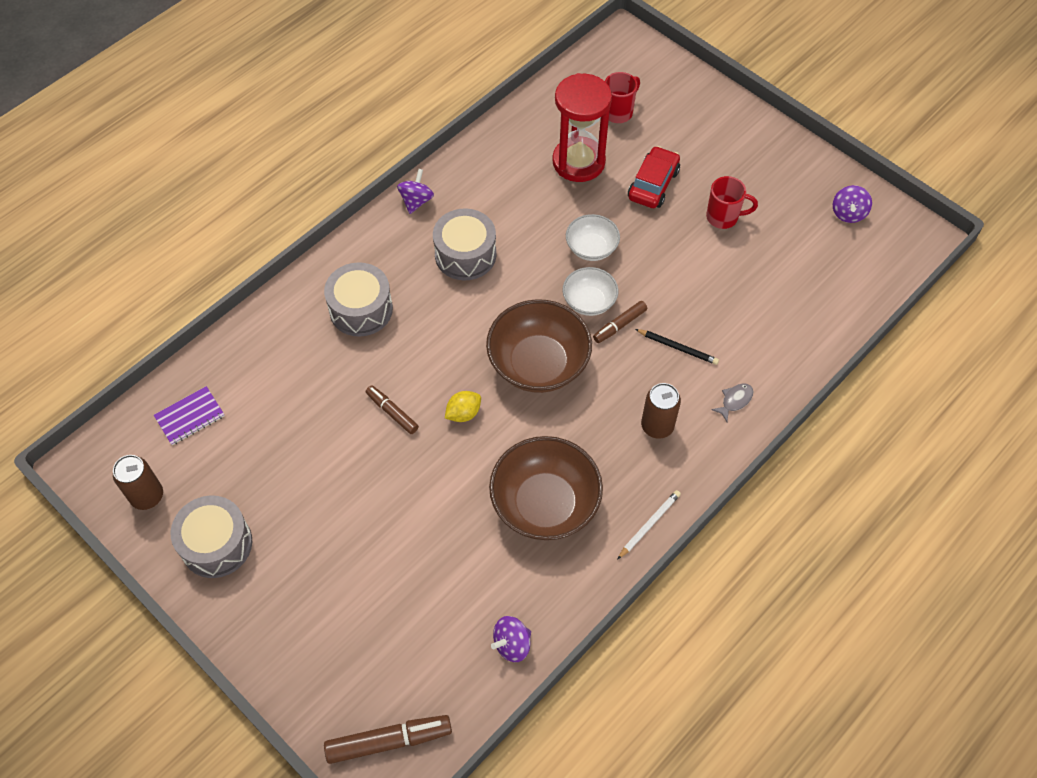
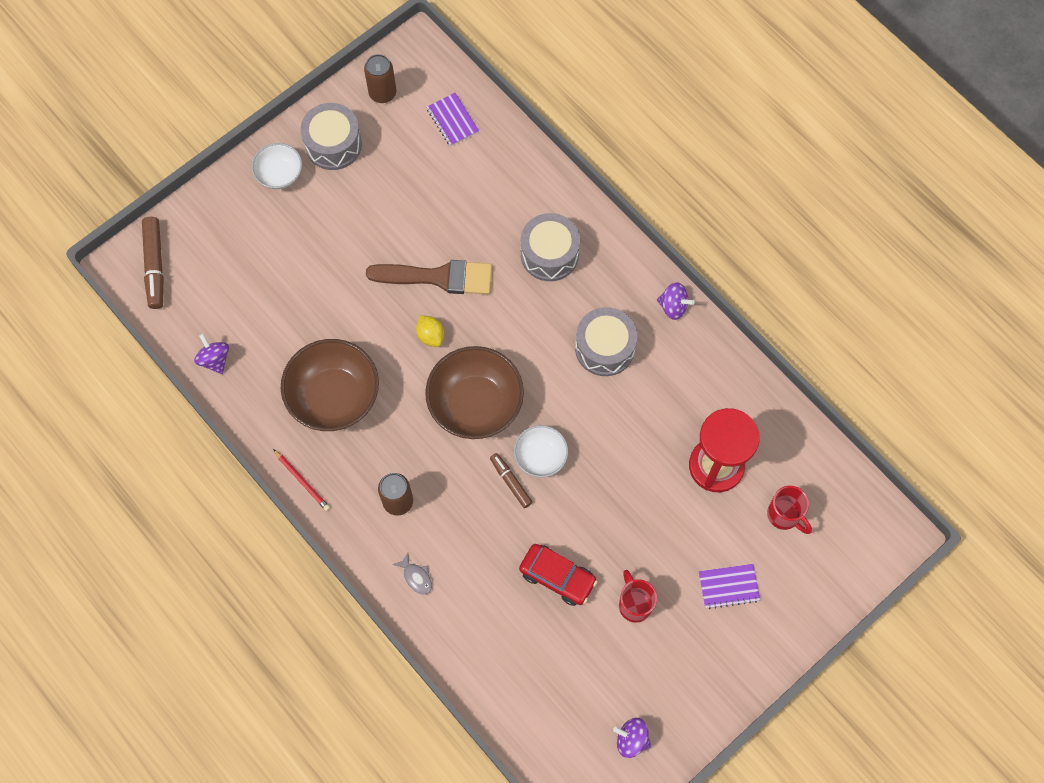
camera: 95 degrees right, 10 degrees up
brown marker [366,385,419,434] -> brown brush [366,260,492,294]
white bowl [566,214,620,261] -> white bowl moved to [251,143,302,189]
white pencil [617,490,681,560] -> red pencil [273,449,330,511]
red car [628,146,680,208] -> red car moved to [519,544,598,606]
black pencil [635,329,719,365] -> none
red mug [706,176,758,229] -> red mug turned 150 degrees clockwise [619,570,657,623]
none -> purple notebook [699,564,760,609]

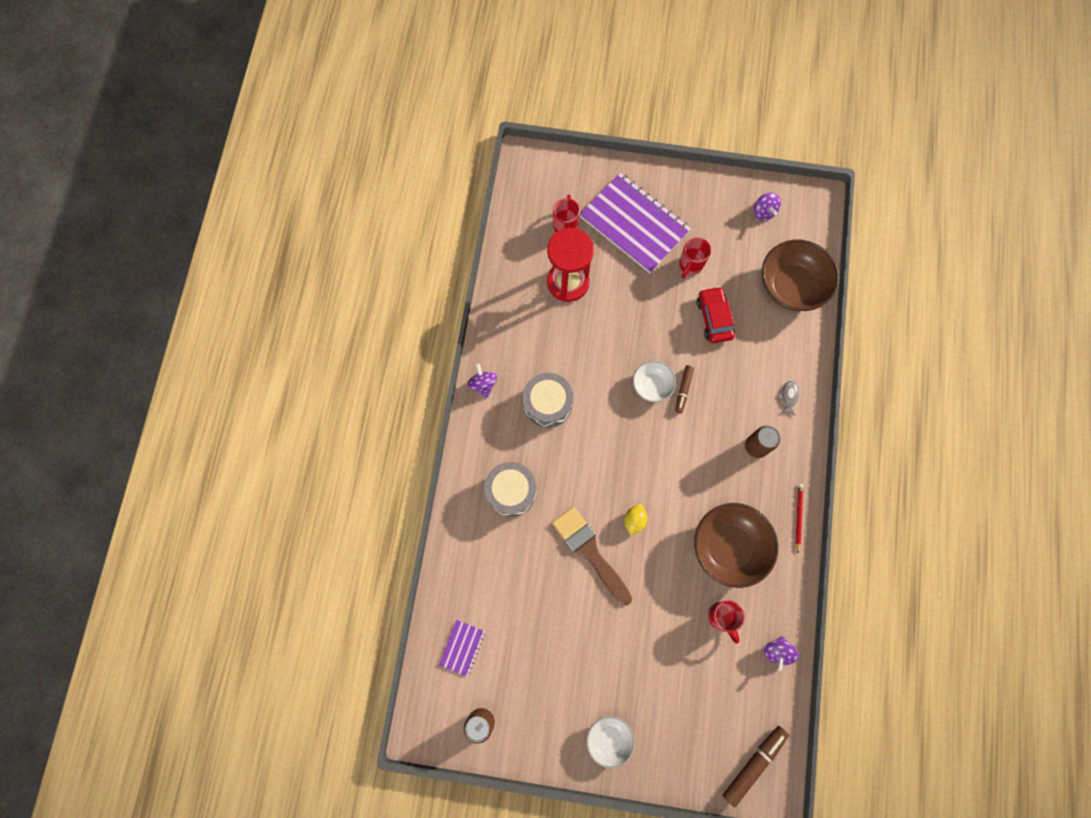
camera: 130 degrees left, 5 degrees up
grey drum [300,103,362,170] -> none
brown bowl [425,346,524,439] -> brown bowl moved to [762,240,839,311]
purple notebook [699,564,760,609] -> purple notebook [580,173,691,273], size x2.28
none -> red mug [708,601,745,644]

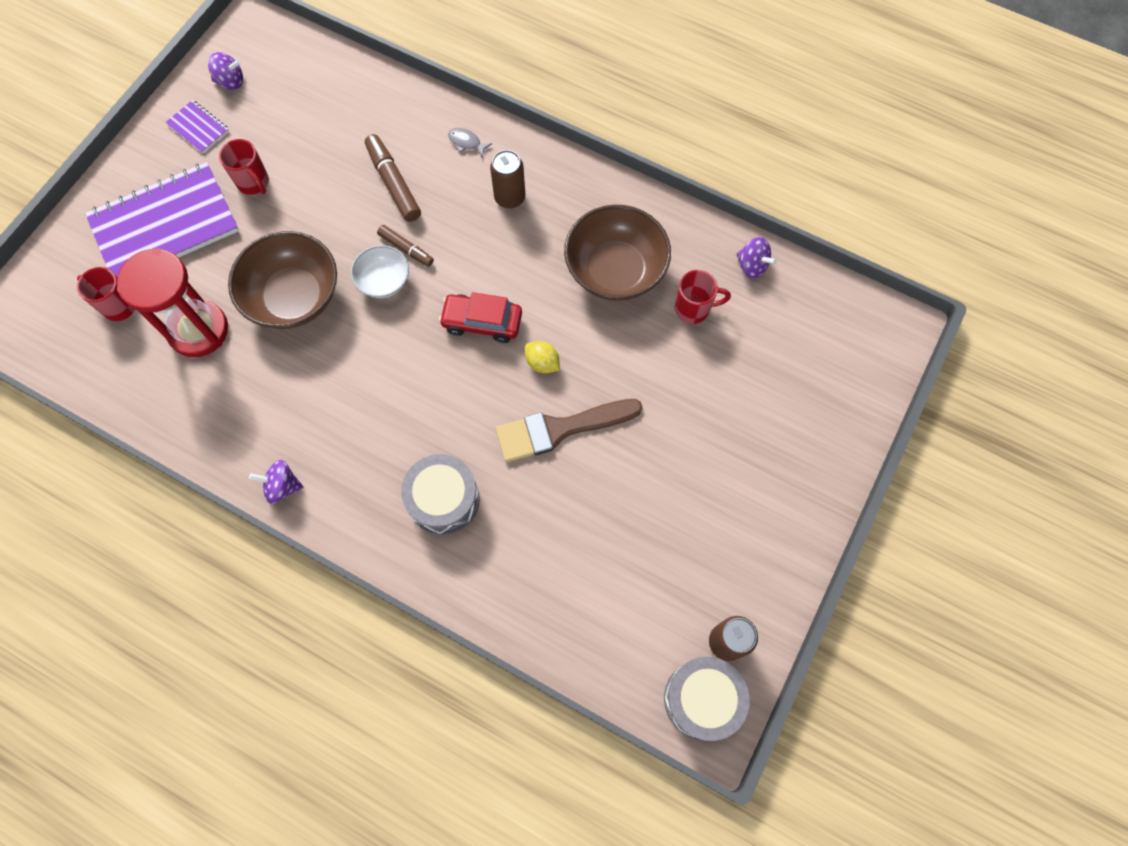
camera: 70 degrees left, 5 degrees down
purple notebook [439,620,485,677] -> purple notebook moved to [165,100,229,154]
grey drum [523,373,573,428] -> grey drum moved to [664,657,749,741]
white bowl [586,716,635,768] -> none
red car [697,286,735,343] -> red car moved to [439,292,522,343]
brown marker [722,726,789,807] -> brown marker moved to [365,134,421,222]
brown bowl [762,240,839,311] -> brown bowl moved to [228,231,337,329]
red pencil [796,484,803,553] -> none

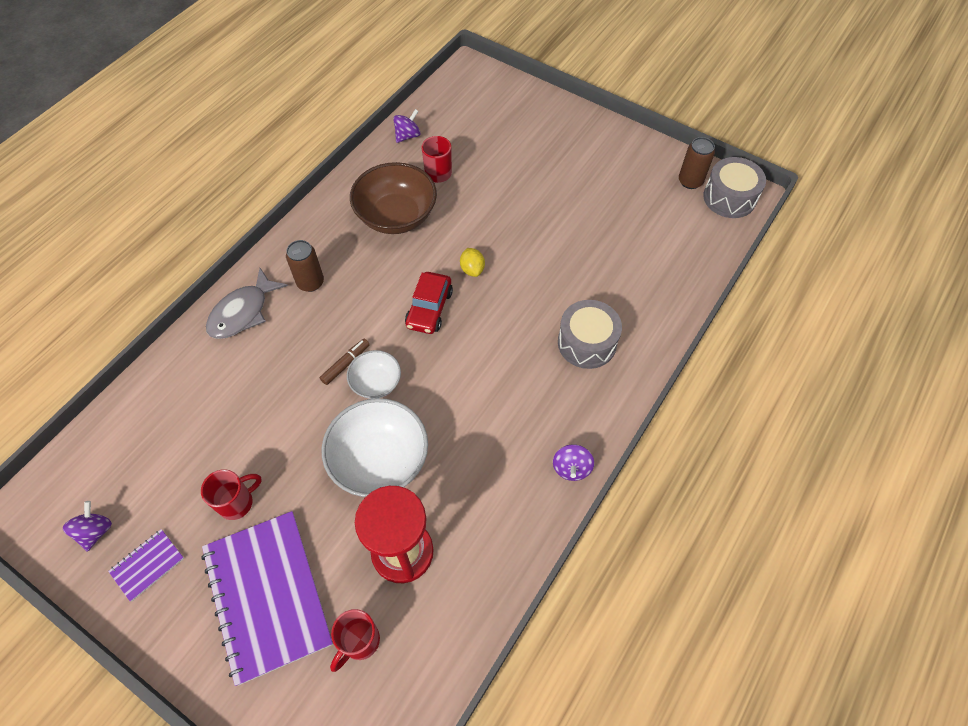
camera: 85 degrees left, 10 degrees down
brown bowl [228,231,337,329] -> white bowl [322,398,428,497]
brown marker [365,134,421,222] -> none
grey fish [448,128,492,157] -> grey fish [206,268,288,339], size x2.12
brown brush [496,399,643,462] -> none
yellow lemon [525,341,560,373] -> yellow lemon turned 60 degrees counterclockwise [460,248,485,277]

